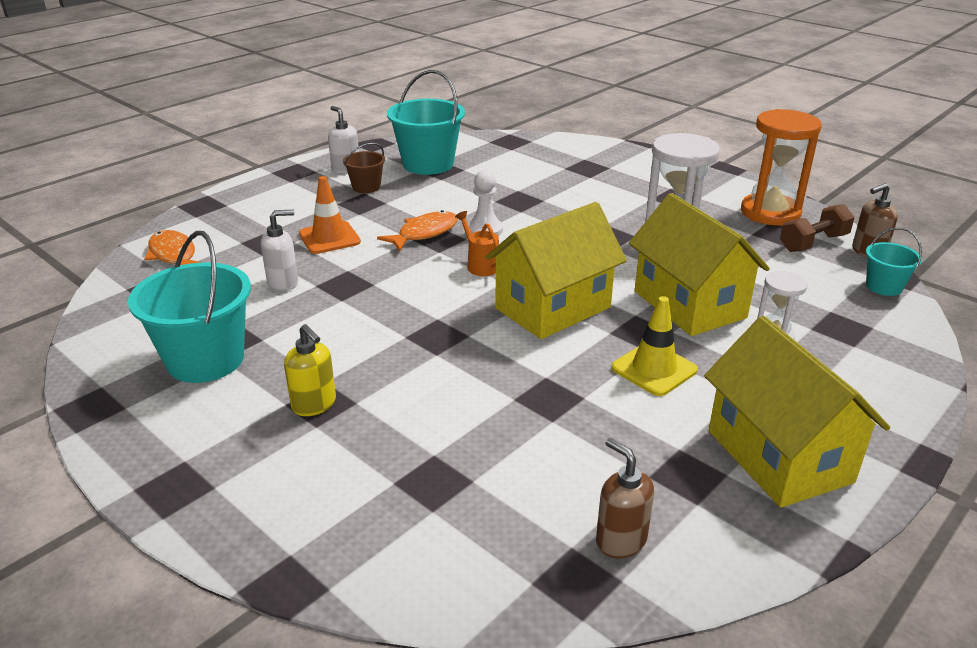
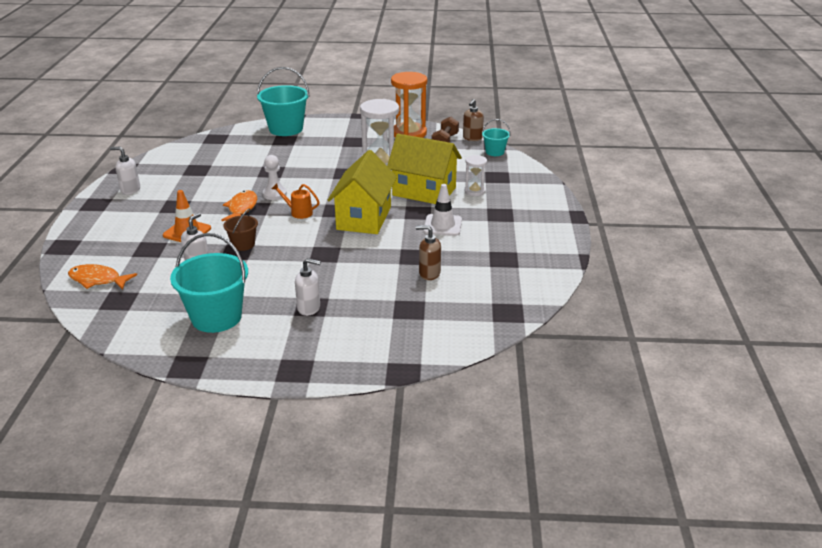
camera: 40 degrees left, 0 degrees up
yellow soap dispenser [284,324,336,416] -> white soap dispenser [295,258,321,316]
brown bucket [343,143,385,193] -> brown bucket moved to [223,209,258,251]
turquoise bucket [387,70,465,175] -> turquoise bucket moved to [257,67,310,136]
brown soap dispenser [596,438,654,558] -> brown soap dispenser moved to [416,225,441,280]
yellow traffic cone [611,296,698,396] -> white traffic cone [423,184,462,236]
yellow house [704,316,890,508] -> none

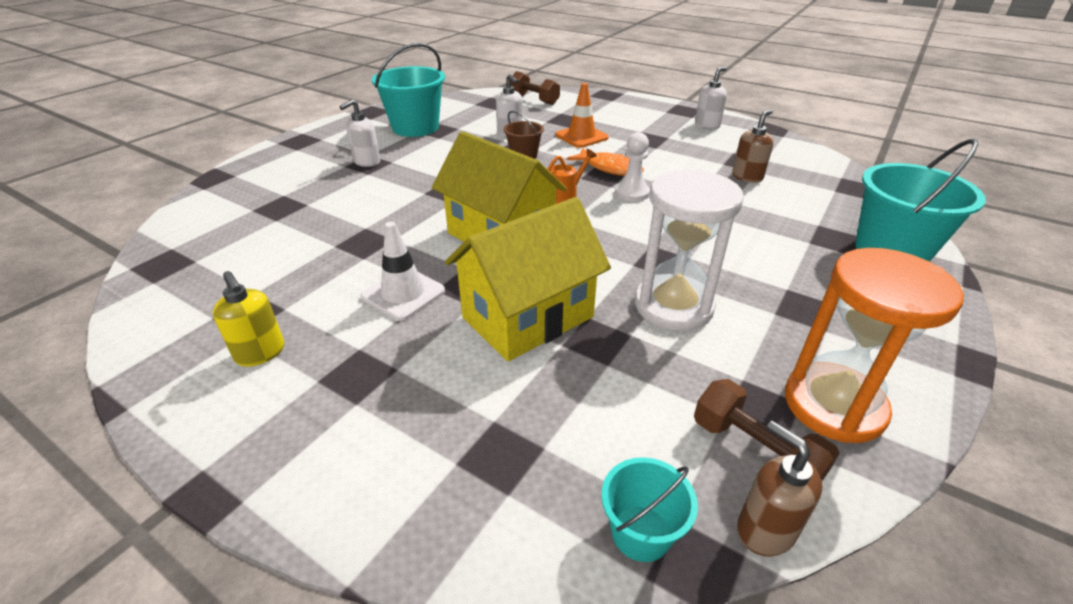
camera: 120 degrees right, 5 degrees up
orange fish [68,264,137,290] -> brown dumbbell [511,71,560,105]
brown soap dispenser [416,225,441,280] -> brown soap dispenser moved to [732,109,773,183]
white hourglass [464,155,487,196] -> none
none -> yellow soap dispenser [213,271,284,367]

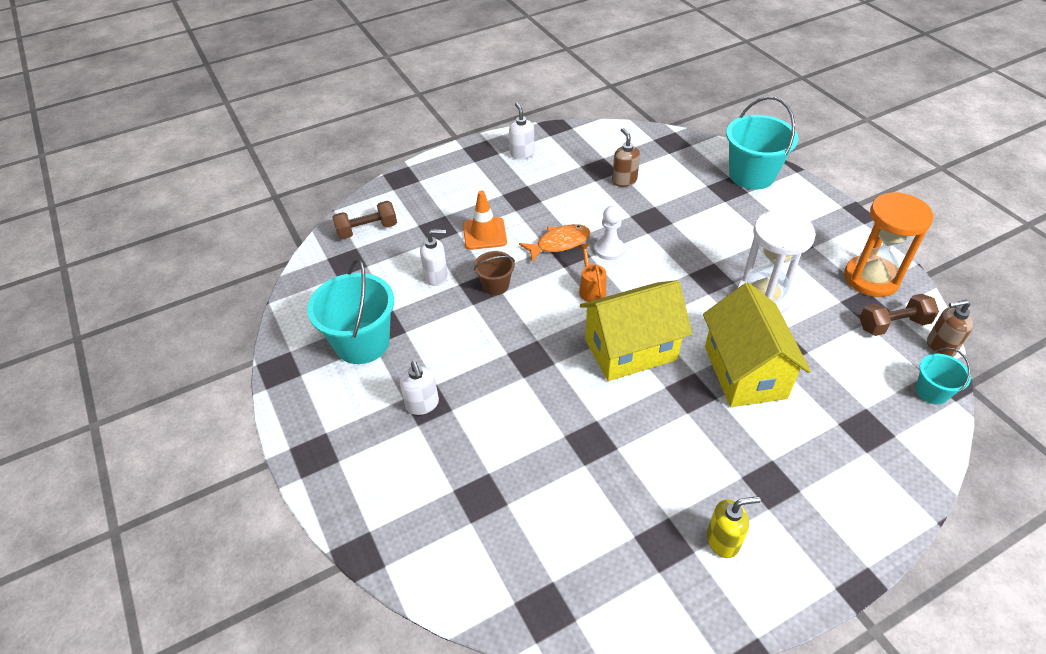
camera: 60 degrees left, 10 degrees up
white traffic cone [360,222,445,321] -> none

